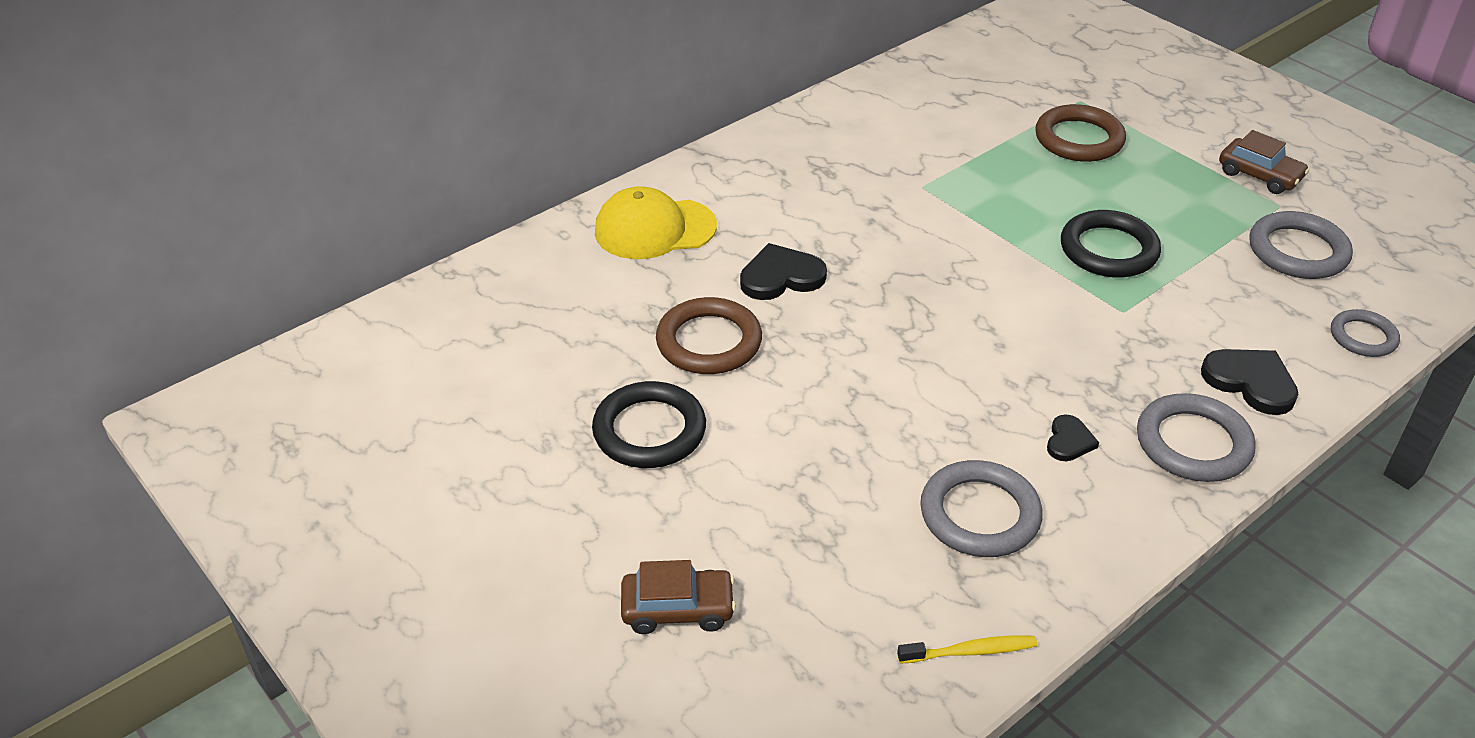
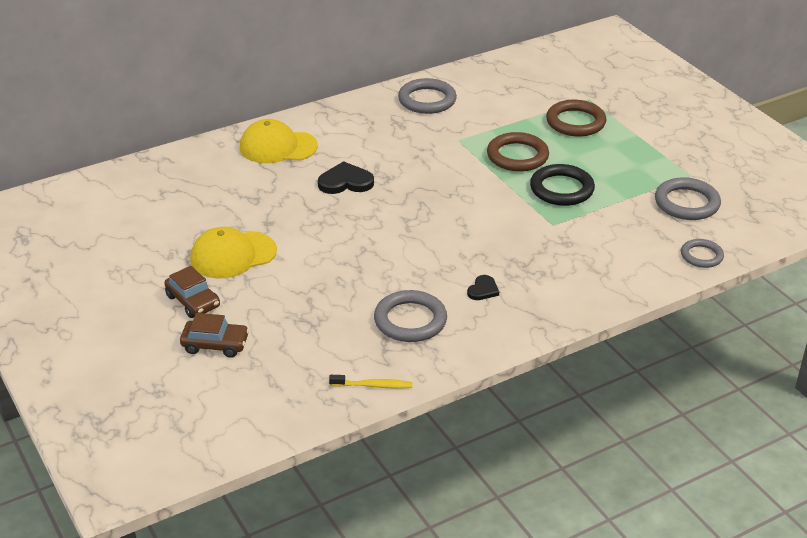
camera: 10 degrees right, 5 degrees down
black ring [592,381,706,468] -> yellow cap [190,227,277,278]
brown ring [656,297,762,374] -> brown ring moved to [487,132,549,171]
grey ring [1137,393,1256,482] -> grey ring moved to [398,78,457,114]
black heart [1201,349,1299,415] -> none
brown car [1219,130,1309,194] -> brown car moved to [165,266,220,318]

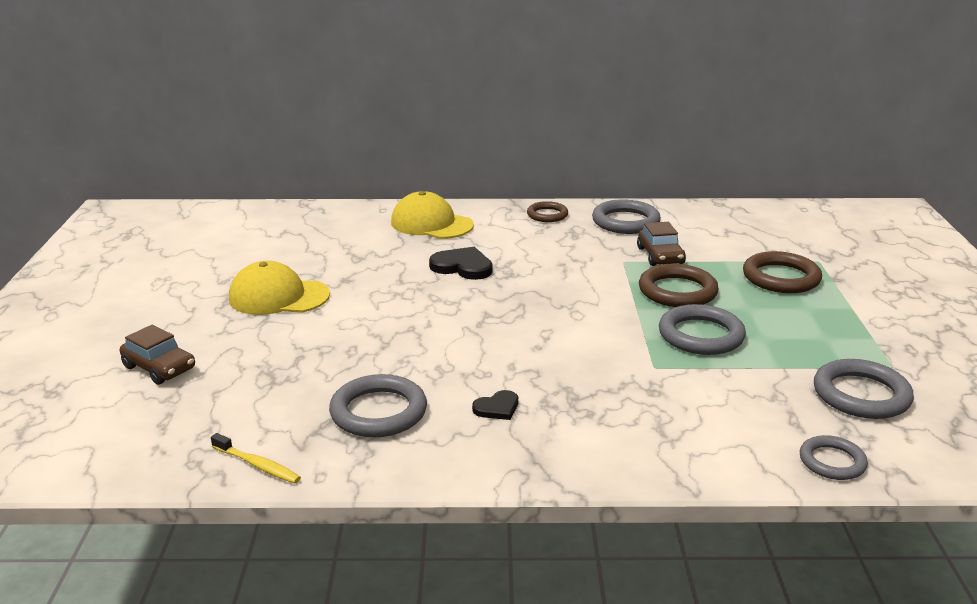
camera: 30 degrees right, 10 degrees down
brown car [165,266,220,318] -> brown car moved to [637,222,686,266]
black ring [530,164,595,206] -> grey ring [659,304,746,355]
none -> brown ring [527,201,568,222]

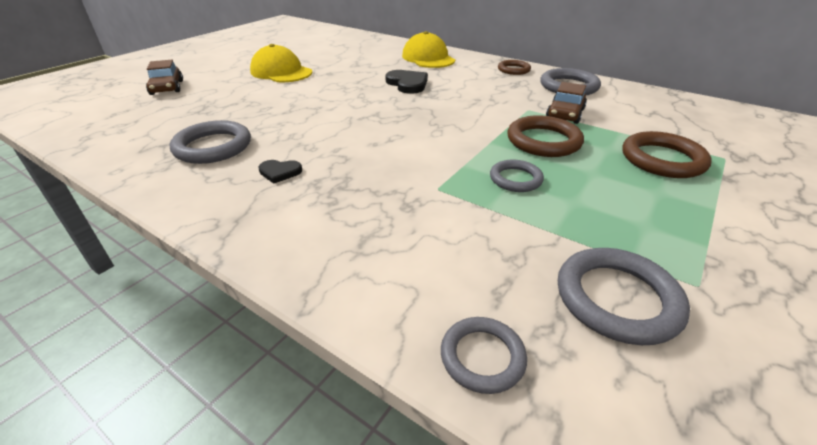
camera: 35 degrees right, 10 degrees up
yellow toothbrush [211,433,301,484] -> none
grey ring [659,304,746,355] -> grey ring [490,160,544,192], size x0.62

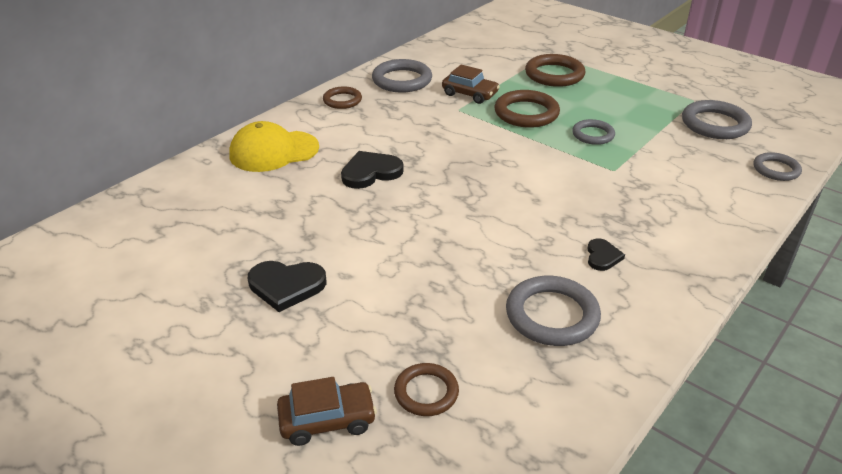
camera: 85 degrees left, 0 degrees up
yellow cap [250,44,312,83] -> black heart [248,261,327,312]
none -> brown ring [394,363,459,416]

